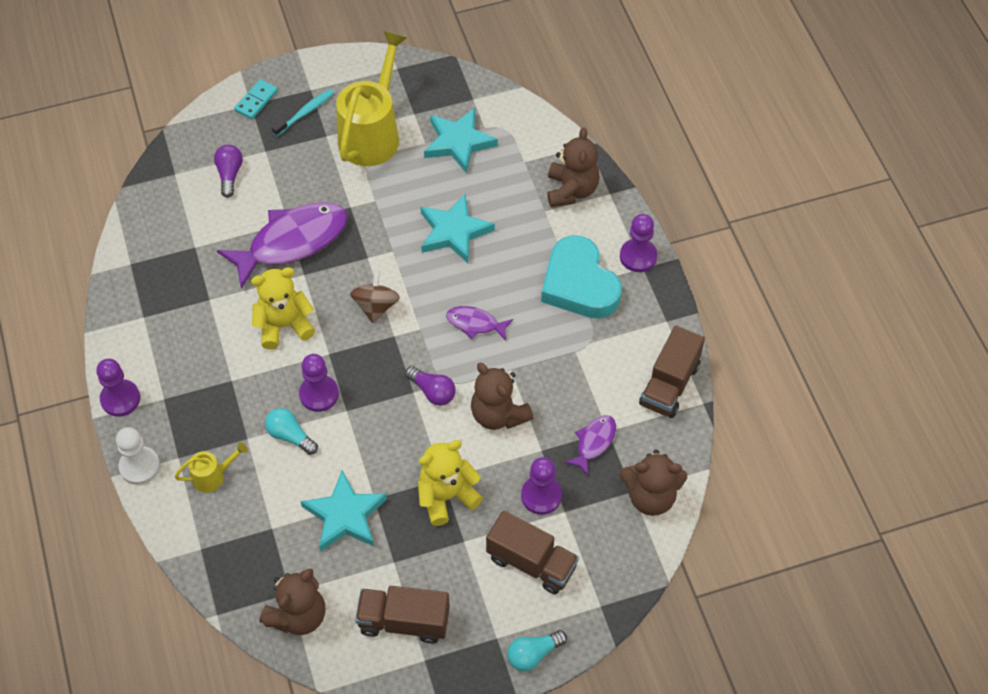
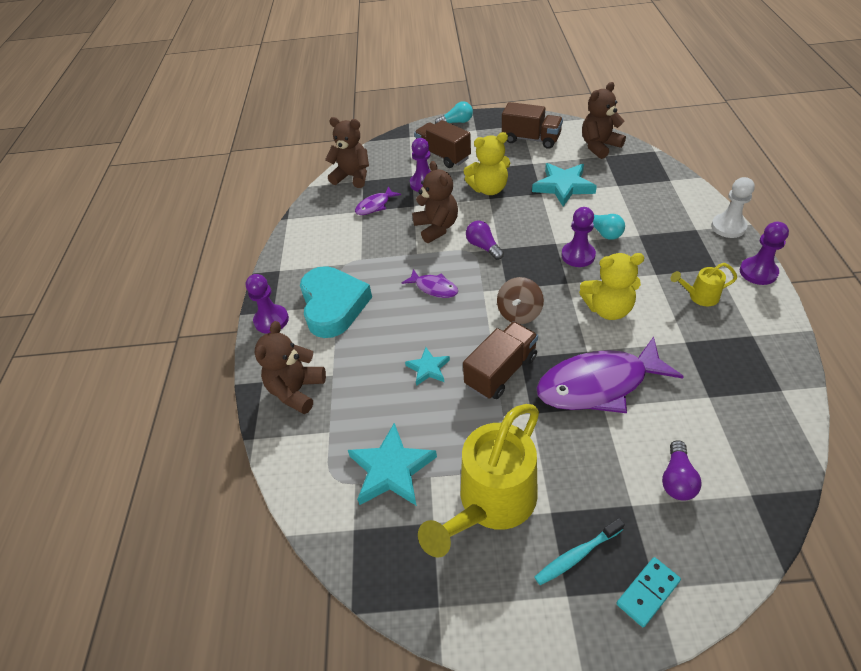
camera: 160 degrees left, 10 degrees down
yellow watering can [175,442,248,493] -> yellow watering can moved to [671,263,737,306]
turquoise star [420,194,495,263] -> turquoise star [405,347,450,386], size x0.57
brown truck [639,326,705,418] -> brown truck moved to [463,321,538,399]

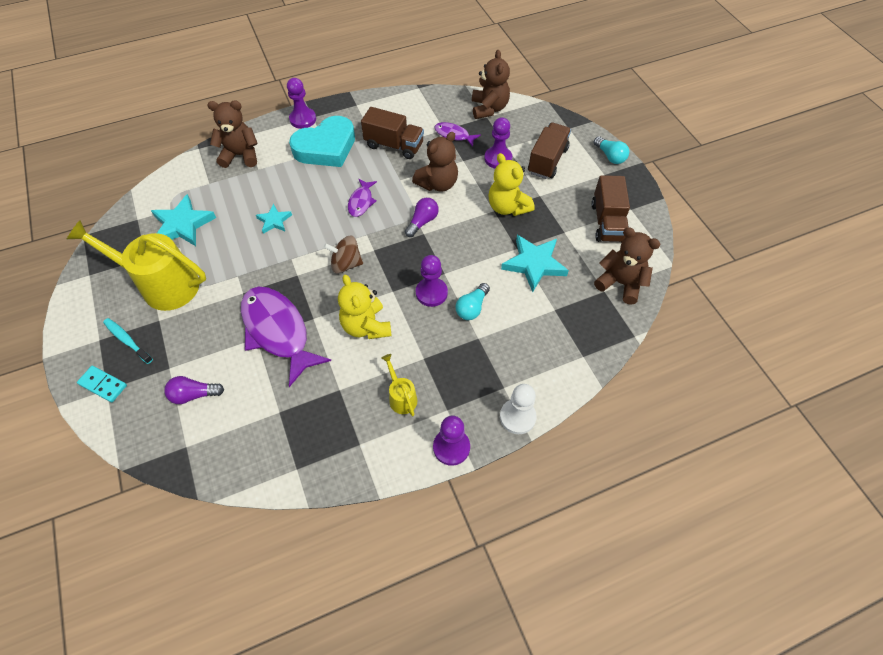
camera: 65 degrees right, 10 degrees up
brown truck [463,321,538,399] -> brown truck moved to [361,107,424,159]

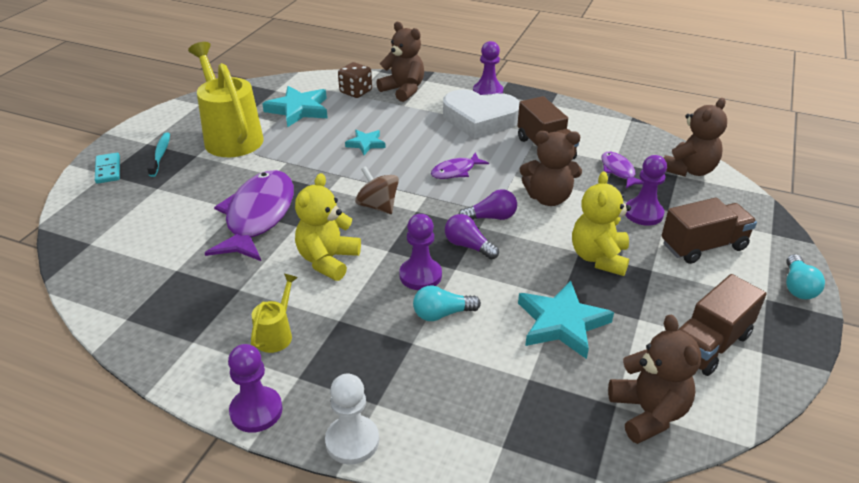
camera: 45 degrees right, 20 degrees down
purple light bulb [164,376,224,404] -> purple light bulb moved to [445,214,499,260]
turquoise heart [289,116,355,167] -> white heart [443,90,520,139]
none -> brown dice [338,62,372,98]

